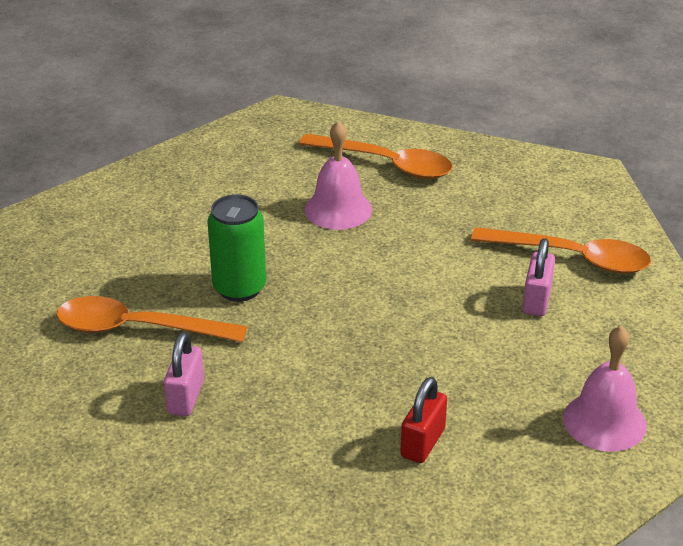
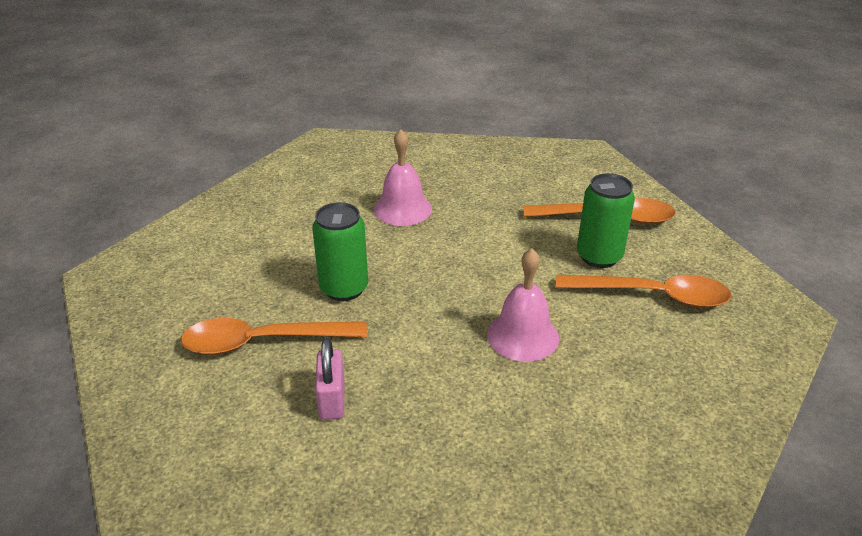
camera: 15 degrees left, 0 degrees up
orange spoon [299,134,453,179] -> orange spoon moved to [556,275,732,308]
red padlock [400,377,447,463] -> none
pink padlock [523,238,555,316] -> green can [577,173,635,268]
pink bell [563,326,647,452] -> pink bell moved to [487,248,559,362]

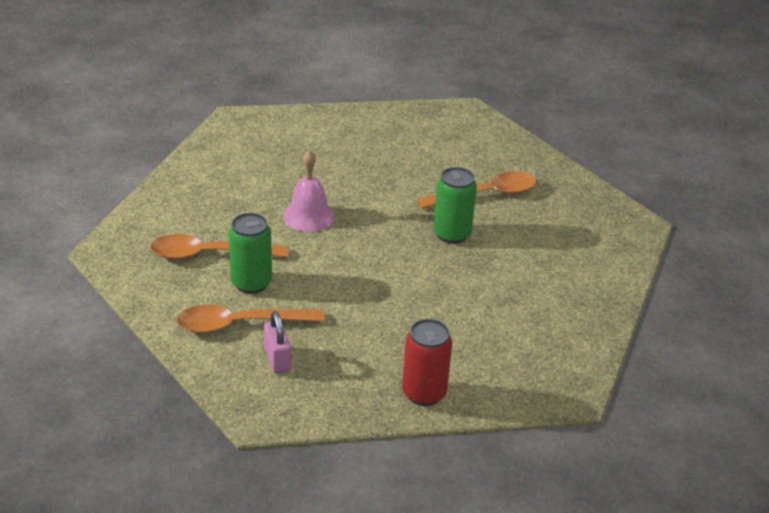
camera: 165 degrees right, 0 degrees up
pink padlock [315,338,344,420] -> pink padlock moved to [264,311,291,374]
pink bell [374,129,432,226] -> none
none -> red can [402,319,452,406]

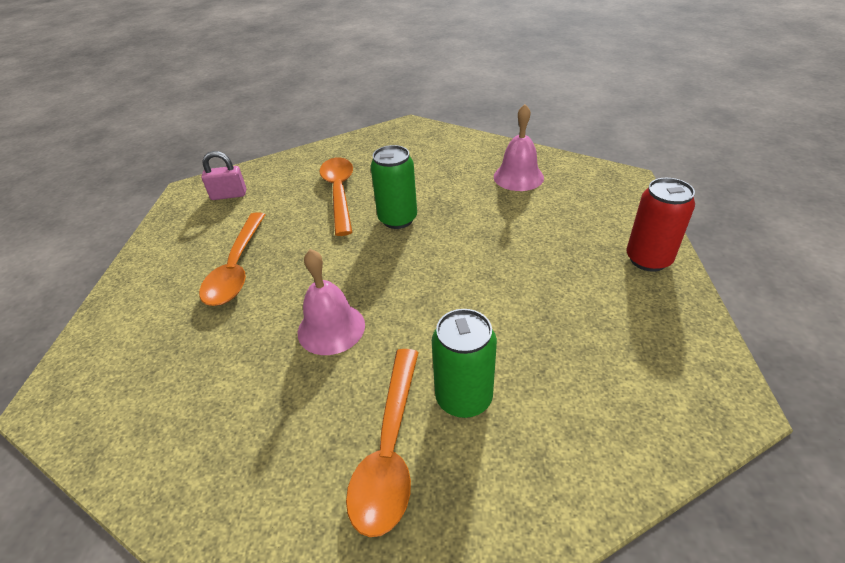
camera: 75 degrees left, 5 degrees up
orange spoon [176,305,324,333] -> orange spoon moved to [199,212,265,306]
pink padlock [264,311,291,374] -> pink padlock moved to [201,151,246,200]
none -> pink bell [494,104,544,191]

